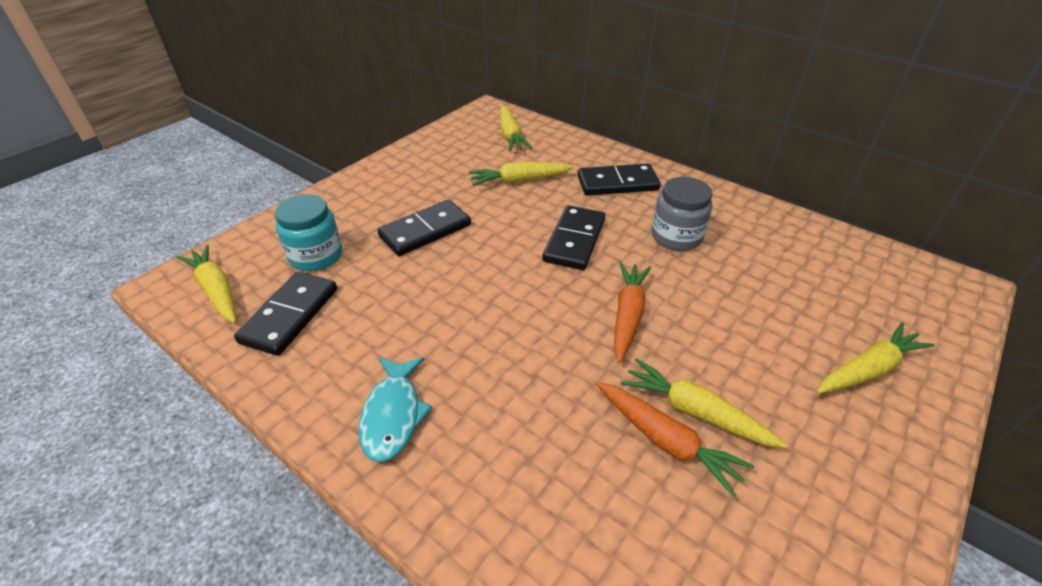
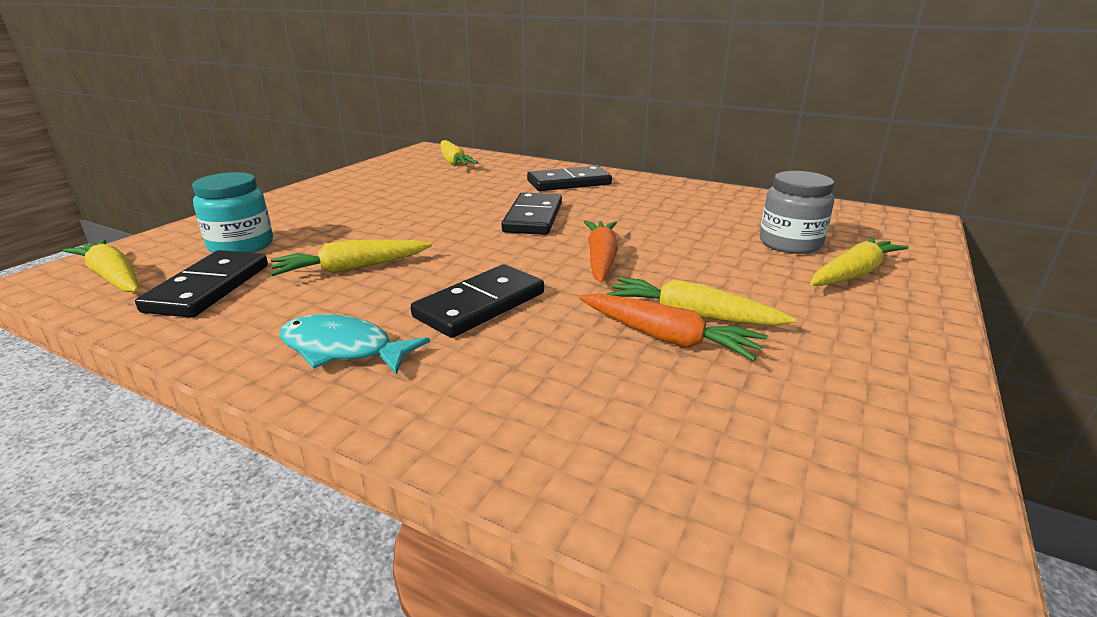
camera: 10 degrees left, 15 degrees down
turquoise fish [358,357,432,462] -> turquoise fish turned 120 degrees clockwise [280,314,430,374]
black domino [377,200,471,256] -> black domino moved to [411,265,544,338]
yellow carrot [469,162,574,186] -> yellow carrot moved to [271,239,432,276]
grey jar [652,177,713,251] -> grey jar moved to [760,171,834,254]

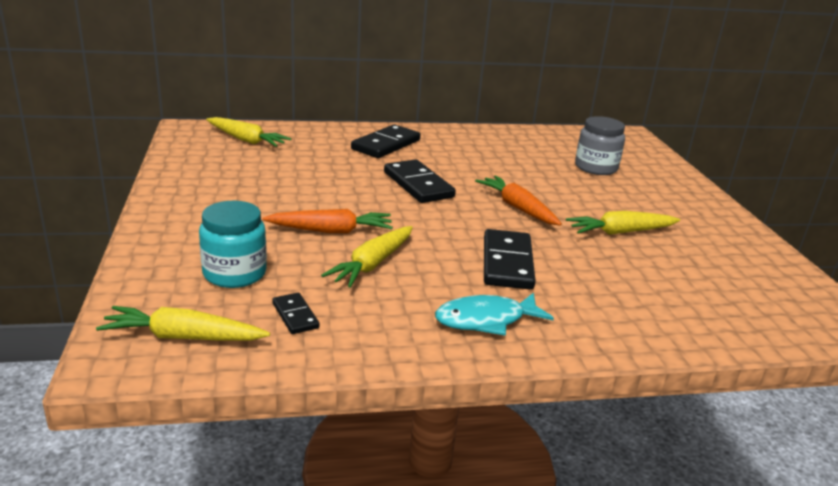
camera: 40 degrees left, 0 degrees up
black domino [135,250,268,318] -> black domino [272,293,320,334], size x0.53
orange carrot [579,293,767,361] -> orange carrot moved to [263,209,393,233]
yellow carrot [810,236,908,286] -> none

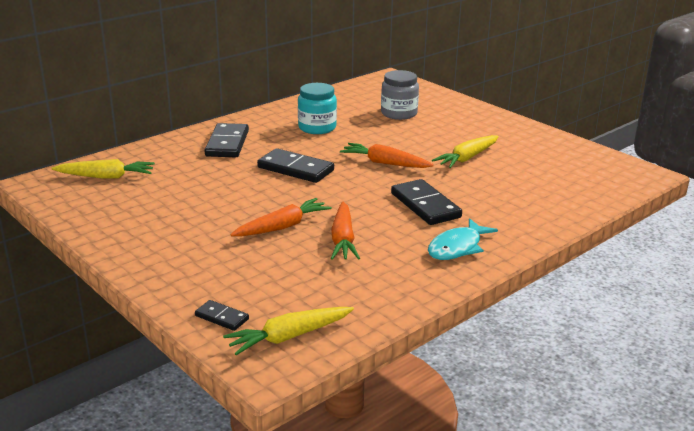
camera: 30 degrees left, 0 degrees up
turquoise jar [199,201,267,288] -> turquoise jar moved to [298,83,337,134]
black domino [272,293,320,334] -> black domino moved to [195,300,249,331]
yellow carrot [321,226,413,288] -> orange carrot [331,202,360,260]

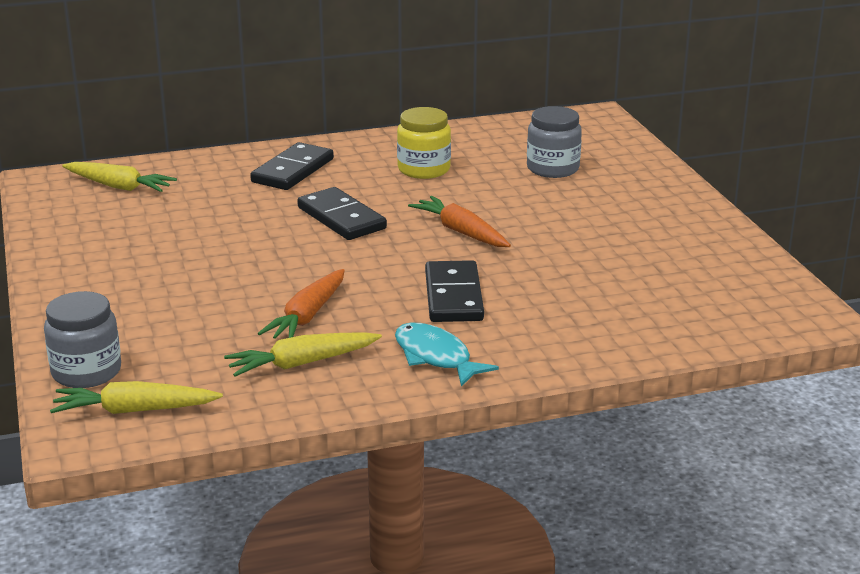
camera: 25 degrees right, 0 degrees up
black domino [195,300,249,331] -> grey jar [44,291,121,388]
orange carrot [230,198,332,236] -> none
turquoise jar [298,83,337,134] -> yellow jar [397,107,451,179]
turquoise fish [428,218,498,260] -> turquoise fish turned 75 degrees clockwise [395,323,499,387]
yellow carrot [432,135,498,168] -> yellow carrot moved to [224,332,382,377]

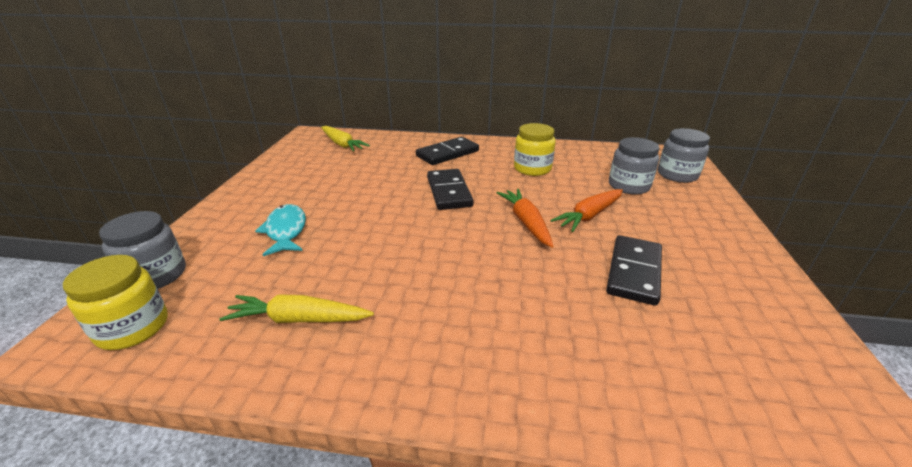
camera: 25 degrees right, 5 degrees up
yellow carrot [50,381,223,414] -> yellow jar [63,255,168,350]
orange carrot [258,269,345,339] -> orange carrot moved to [551,189,623,232]
turquoise fish [395,323,499,387] -> turquoise fish moved to [255,204,306,256]
black domino [425,260,484,322] -> black domino moved to [606,235,662,306]
none -> grey jar [658,128,710,183]

